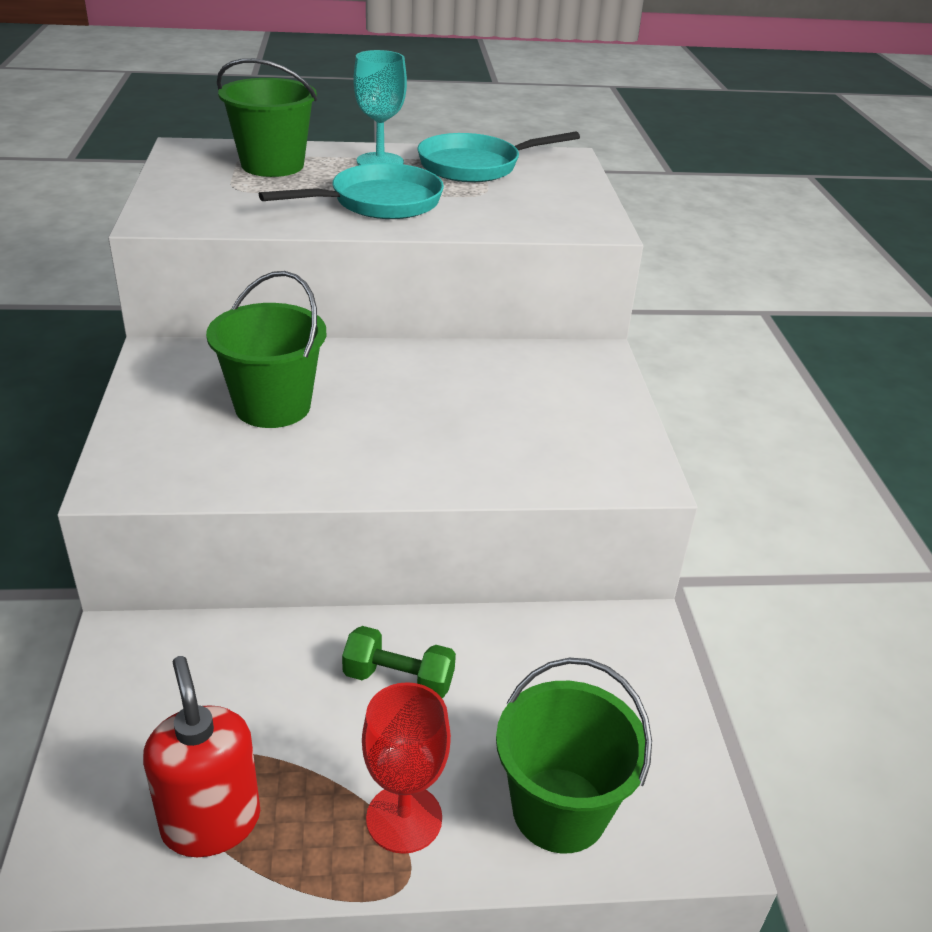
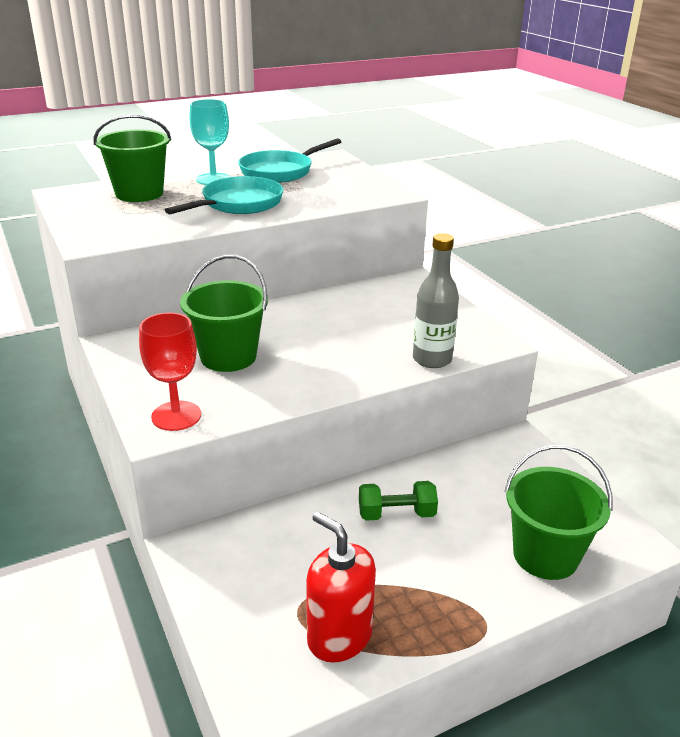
camera: 20 degrees left, 5 degrees down
red goblet [362,682,451,854] -> red goblet moved to [139,313,201,431]
none -> grey bottle [413,233,459,368]

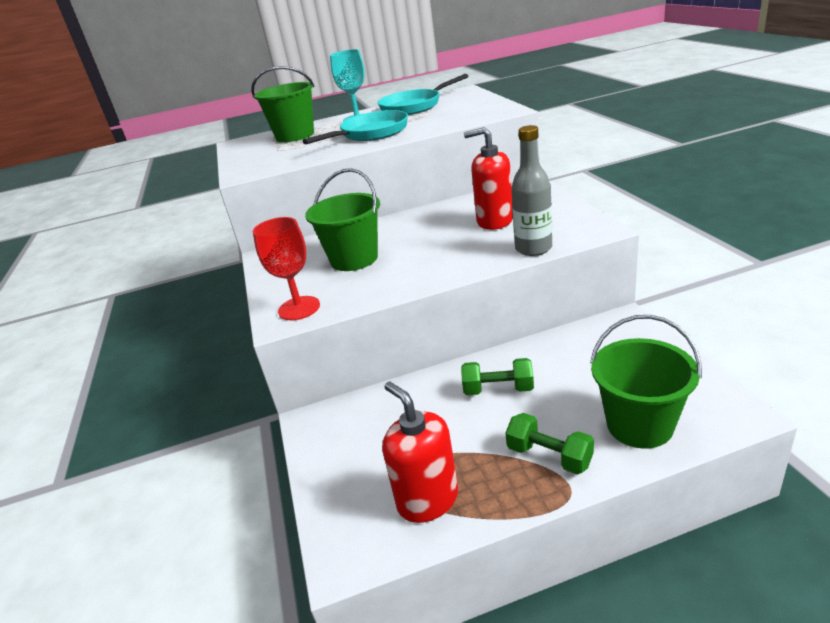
camera: 15 degrees right, 0 degrees up
none -> red soap dispenser [464,127,513,230]
none -> green dumbbell [505,413,594,474]

